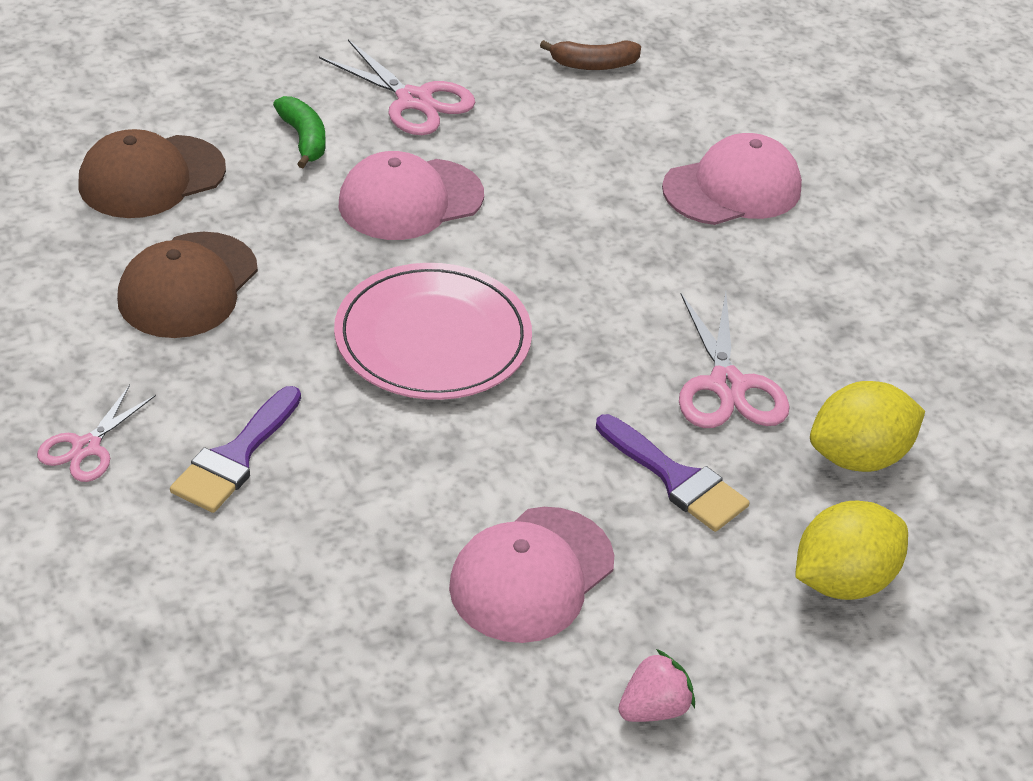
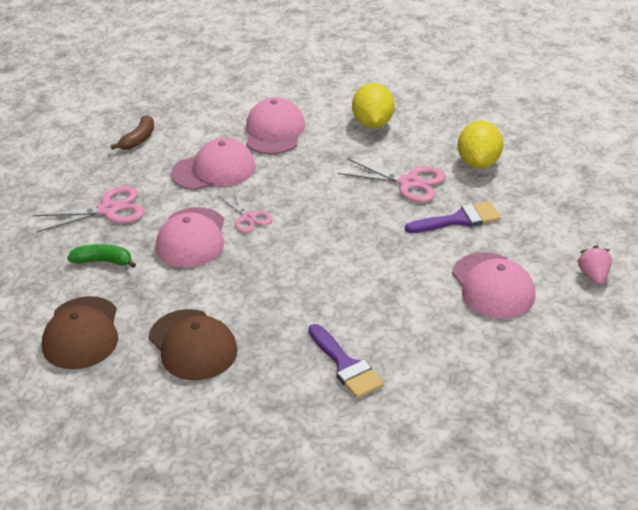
camera: 55 degrees left, 5 degrees down
pink scissors [37,385,156,482] -> pink scissors moved to [219,190,272,233]
pink plate [334,263,532,400] -> none
yellow lemon [795,501,908,600] -> yellow lemon moved to [352,83,395,128]
none -> pink cap [171,138,256,190]

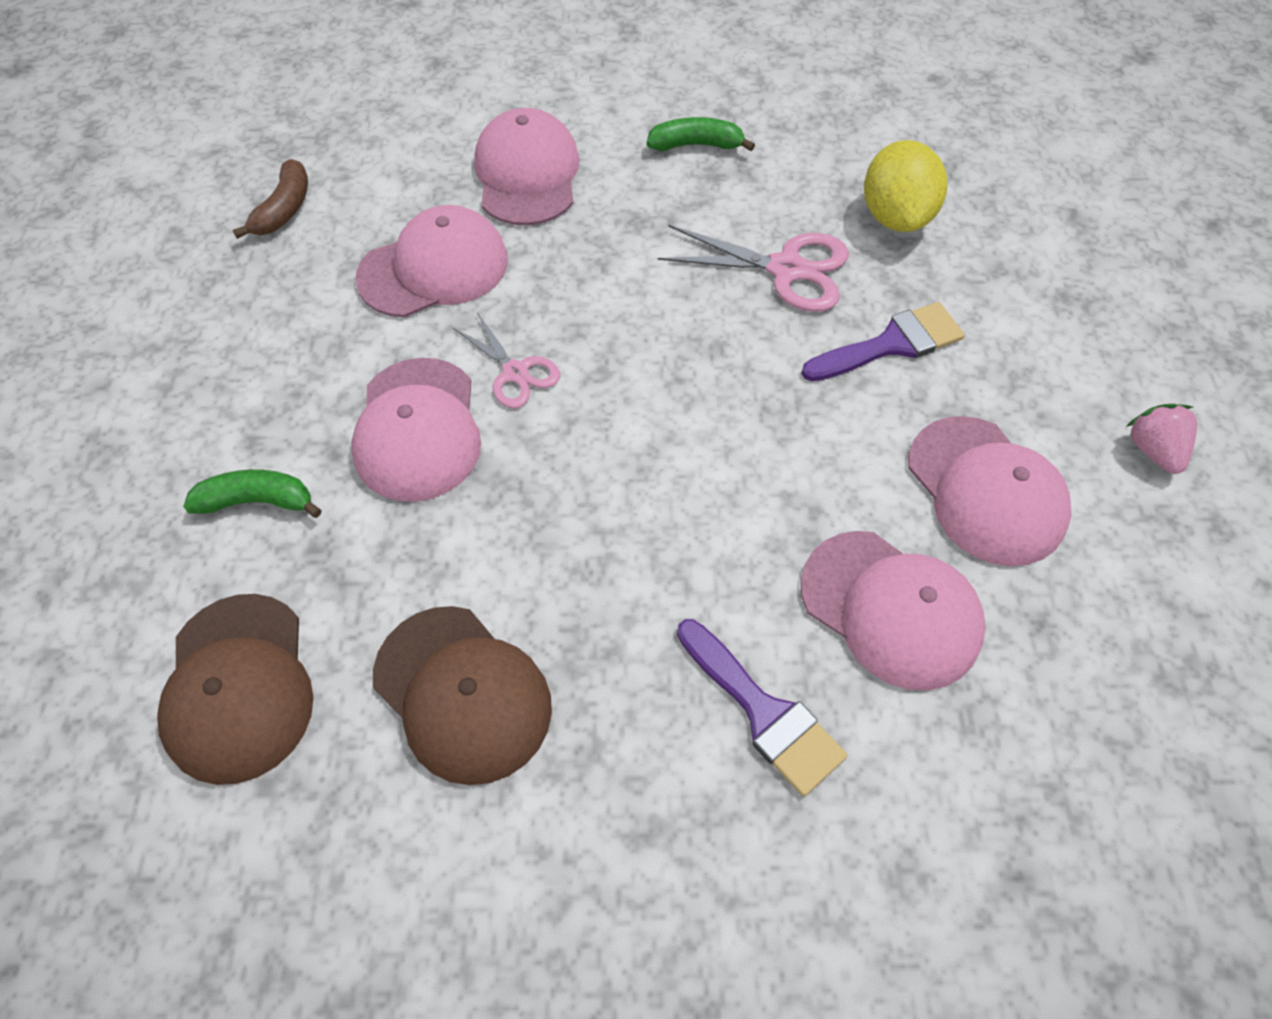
camera: 10 degrees left, 20 degrees up
pink scissors [33,186,144,233] -> none
yellow lemon [352,83,395,128] -> green banana [647,117,755,151]
none -> pink cap [800,531,986,691]

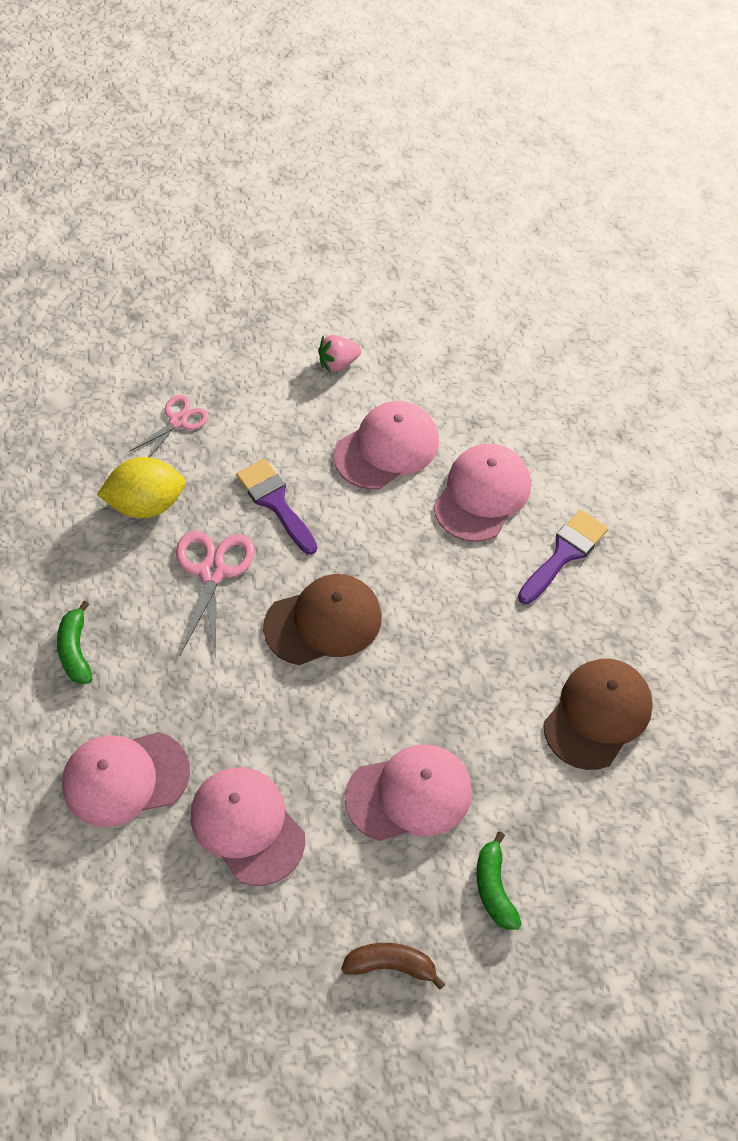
camera: 100 degrees left, 0 degrees up
brown cap [157,594,314,785] -> brown cap moved to [263,574,382,665]
brown banana [233,159,308,239] -> brown banana moved to [341,943,445,990]
pink scissors [453,312,560,409] -> pink scissors moved to [129,395,209,457]

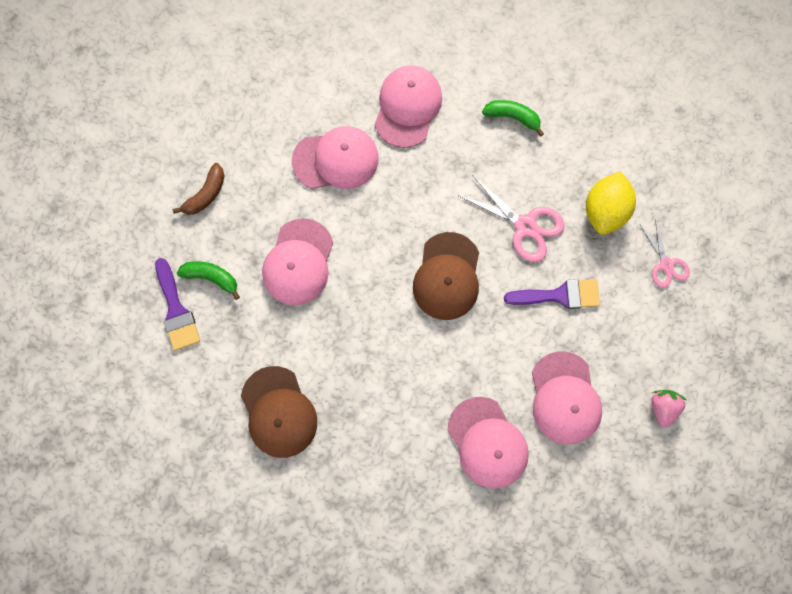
camera: 120 degrees right, 20 degrees up
purple brush [518,510,608,604] -> purple brush moved to [155,258,200,351]

